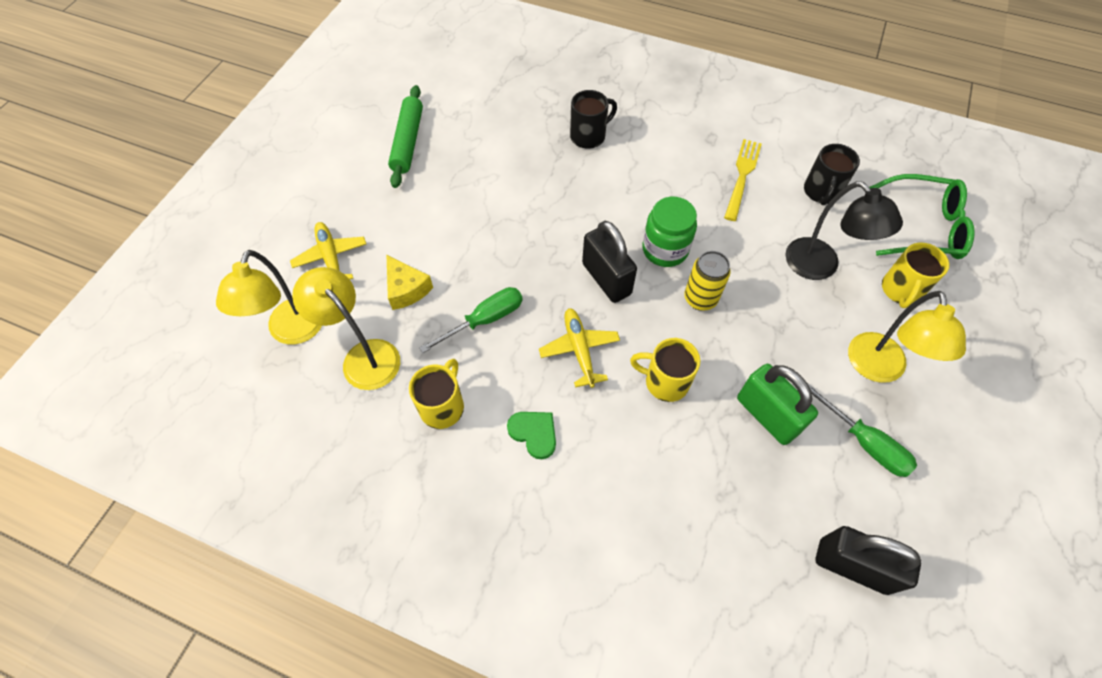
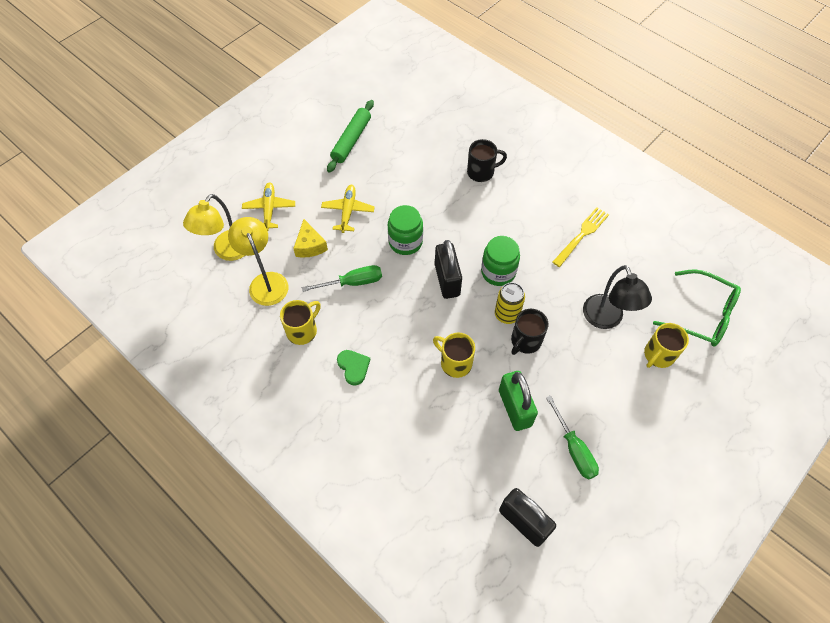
camera: 20 degrees right, 0 degrees up
yellow plane [539,308,620,388] -> yellow plane moved to [321,185,375,233]
black mug [804,144,860,205] -> black mug moved to [511,309,548,355]
yellow lamp [848,291,966,383] -> none
none -> green jar [388,205,423,255]

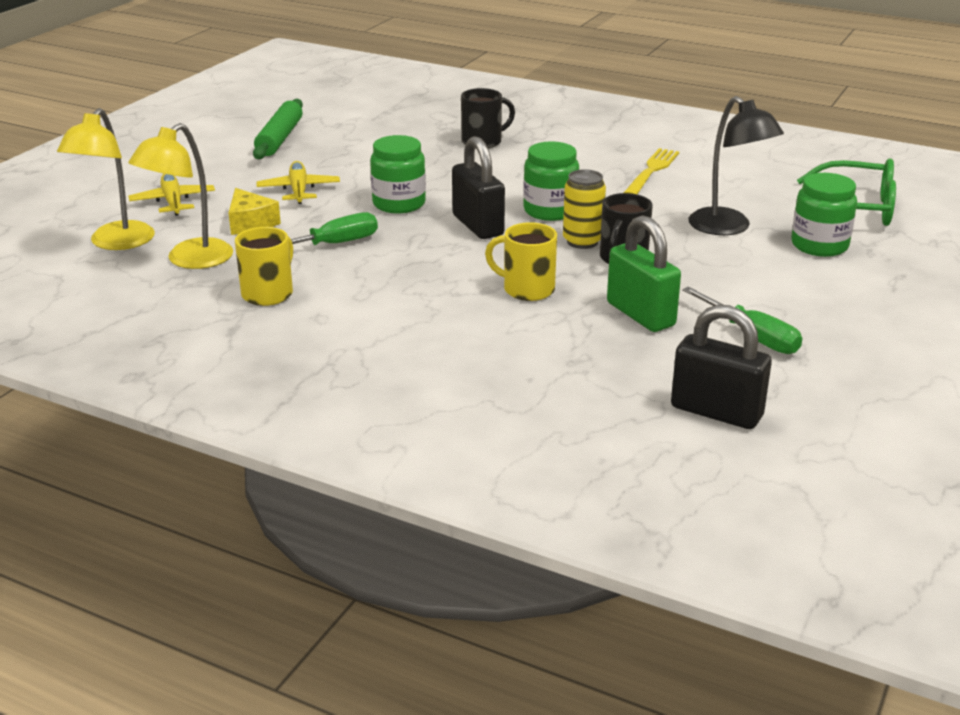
camera: 15 degrees left, 30 degrees down
yellow lamp [228,217,289,306] -> yellow lamp turned 105 degrees counterclockwise [128,123,233,269]
green heart [337,350,370,386] -> none
yellow mug [644,323,689,368] -> green jar [791,173,857,257]

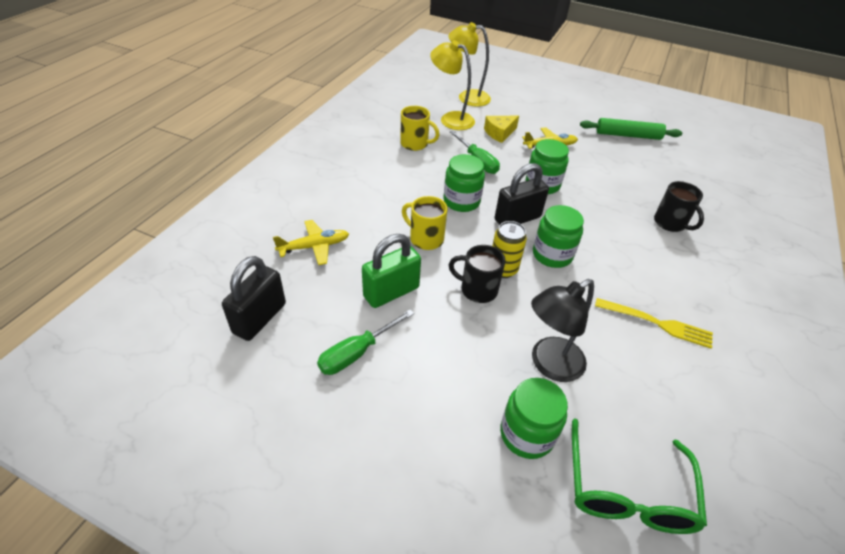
camera: 85 degrees right, 15 degrees up
yellow plane [128,174,215,216] -> yellow plane moved to [273,220,349,265]
yellow mug [485,222,557,301] -> yellow mug turned 75 degrees counterclockwise [402,196,448,250]
none -> green jar [444,154,485,212]

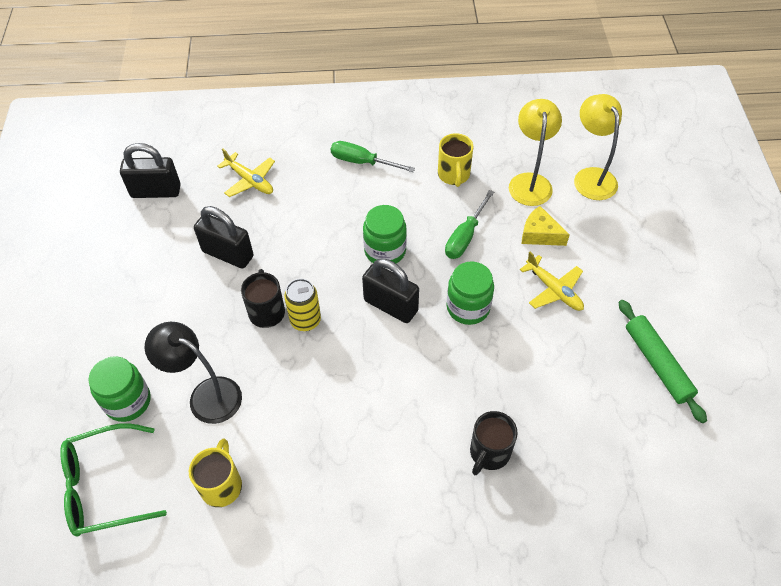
camera: 65 degrees right, 10 degrees up
green screwdriver [317,310,414,375] -> green screwdriver moved to [331,141,415,172]
green padlock [362,234,421,308] -> black padlock [194,206,254,269]
yellow mug [402,196,448,250] -> yellow mug moved to [189,439,242,507]
green jar [533,205,584,268] -> none
yellow fork [595,298,713,349] -> none

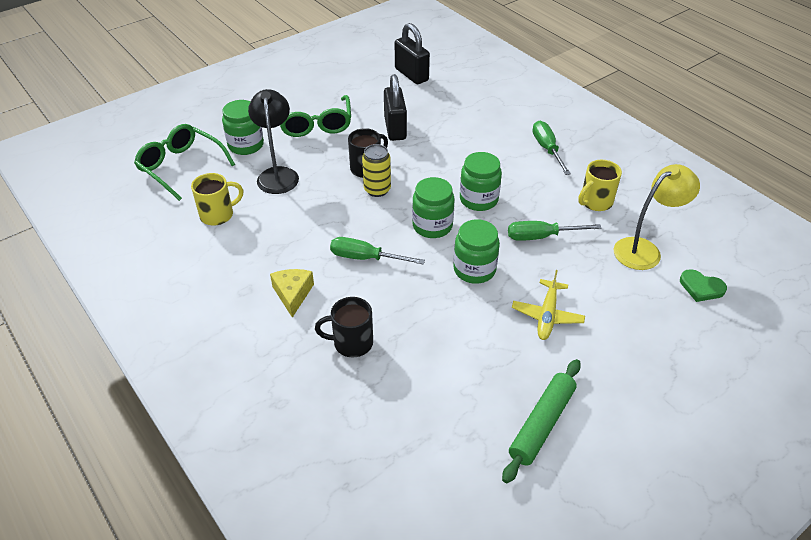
camera: 55 degrees right, 10 degrees down
yellow plane [217,149,275,197] -> none
black padlock [362,259,419,323] -> green jar [412,177,455,238]
yellow cheese [522,206,570,246] -> yellow cheese moved to [270,269,314,318]
yellow lamp [574,94,622,200] -> green heart [680,269,727,302]
none -> green glasses [280,95,351,137]
none -> green screwdriver [330,237,425,265]

